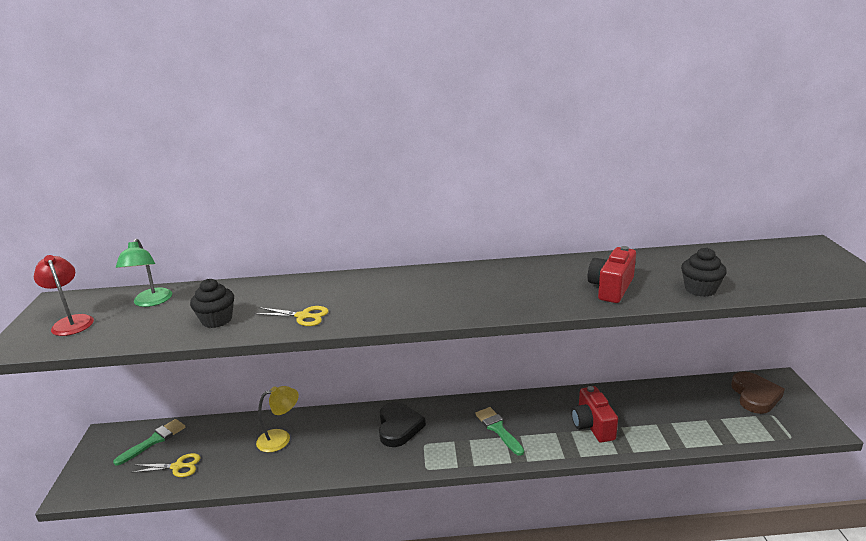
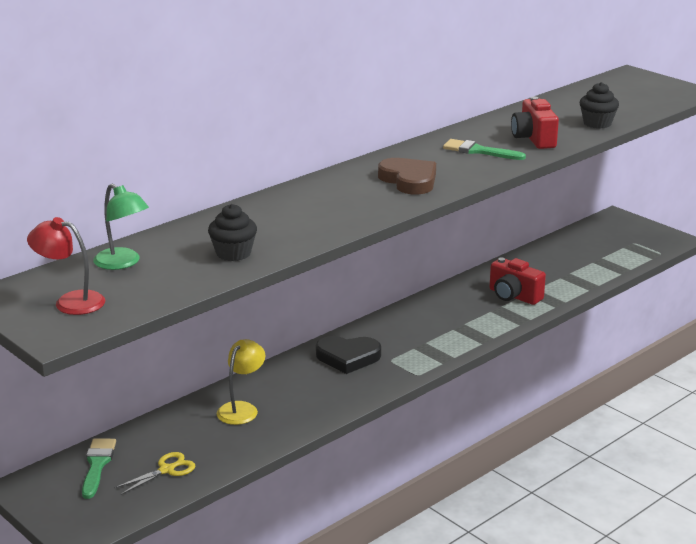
camera: 40 degrees left, 0 degrees up
yellow scissors [254,306,328,326] -> none
black heart [379,402,426,447] -> black heart turned 135 degrees clockwise [316,336,381,374]
green brush [475,407,524,456] -> green brush moved to [443,139,526,160]
brown heart [731,372,785,414] -> brown heart moved to [378,158,436,194]

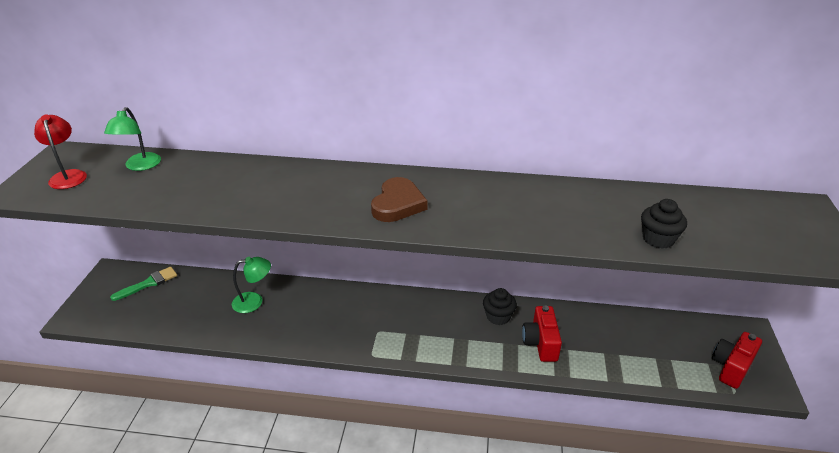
camera: 50 degrees right, 10 degrees up
yellow scissors [114,452,195,495] -> none
black cupcake [208,204,257,261] -> black cupcake moved to [483,288,517,325]
yellow lamp [216,339,265,425] -> green lamp [232,257,271,313]
black heart [316,336,381,374] -> none
green brush [443,139,526,160] -> none
red camera [511,97,559,149] -> red camera moved to [712,332,762,389]

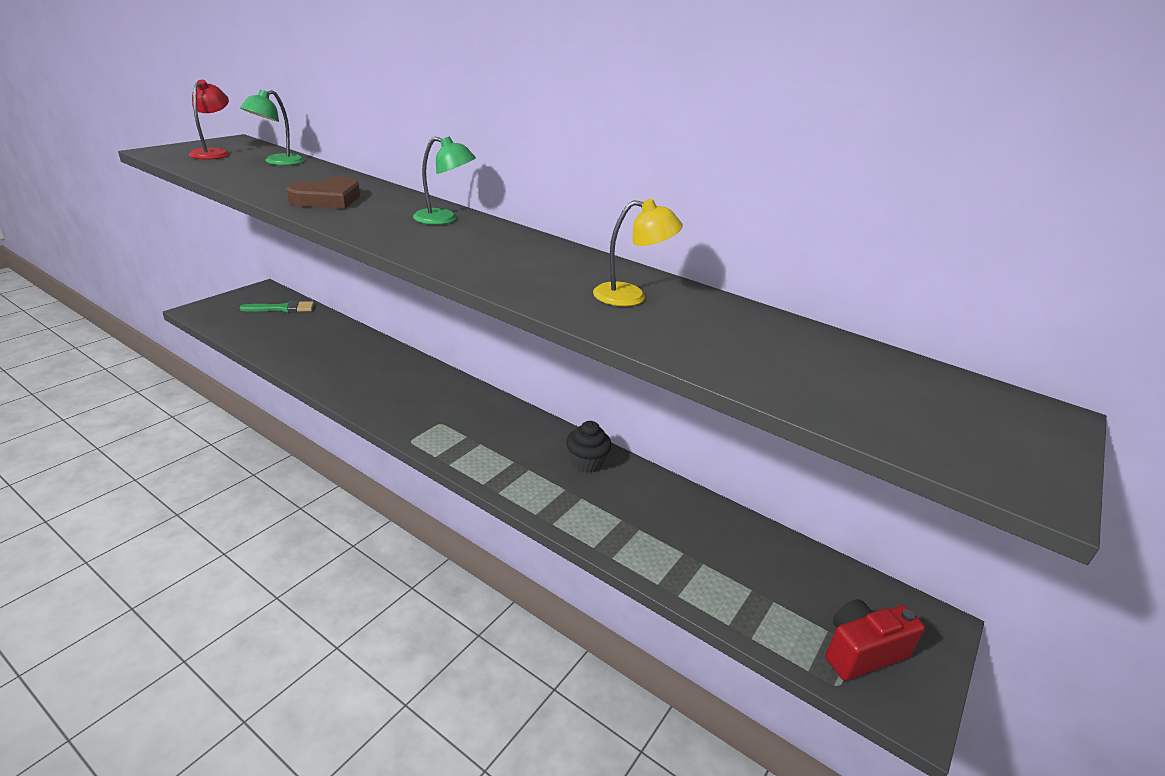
camera: 25 degrees right, 5 degrees down
green lamp [232,257,271,313] -> green lamp moved to [413,136,476,225]
brown heart [371,177,427,222] -> brown heart moved to [287,177,360,209]
red camera [522,306,562,362] -> none
black cupcake [641,199,687,249] -> none
none -> yellow lamp [593,199,683,306]

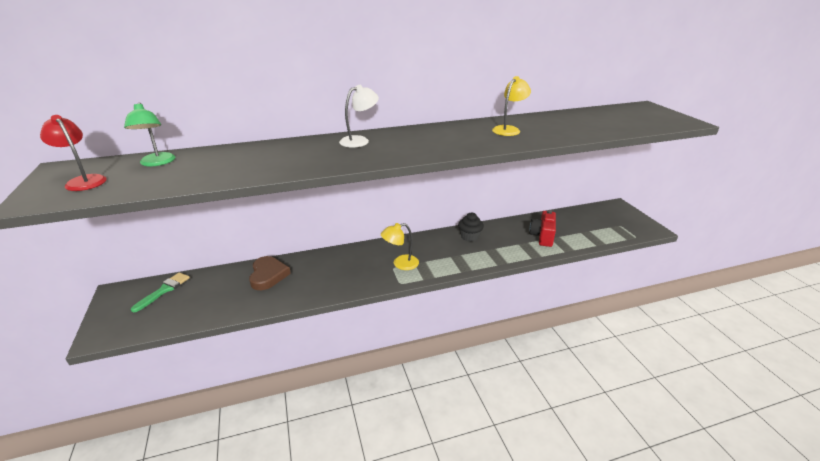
camera: 50 degrees left, 0 degrees up
brown heart [287,177,360,209] -> brown heart moved to [249,256,291,290]
green lamp [413,136,476,225] -> white lamp [339,85,379,148]
red camera [825,600,925,680] -> red camera moved to [529,210,556,247]
none -> yellow lamp [381,223,419,270]

